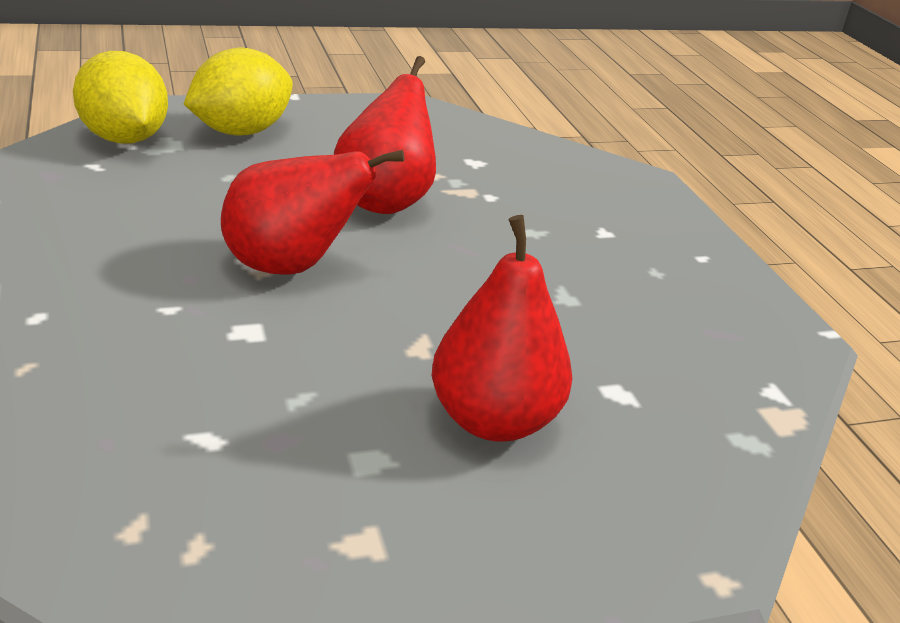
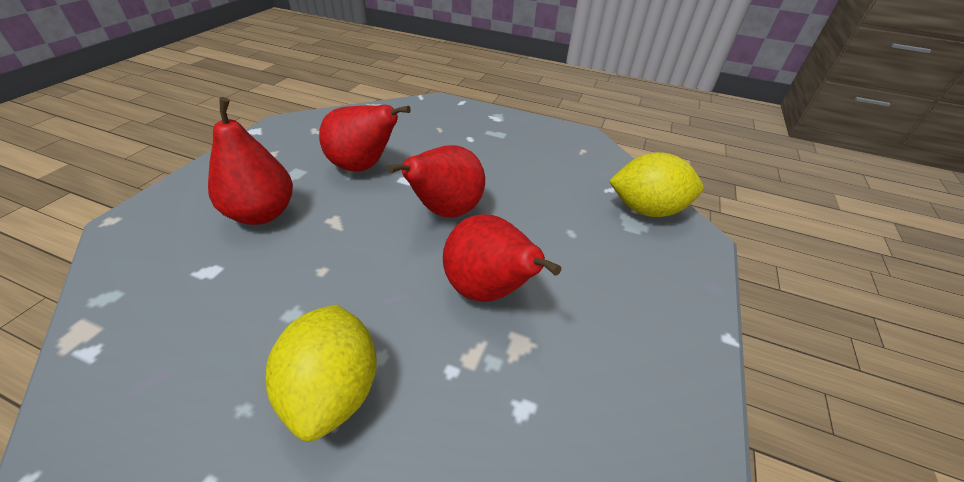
camera: 130 degrees right, 10 degrees up
yellow lemon [184,47,293,135] -> yellow lemon moved to [266,304,377,441]
none -> red pear [319,105,411,172]

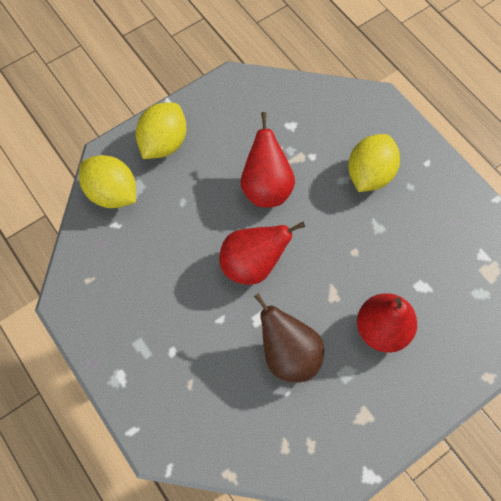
camera: 145 degrees left, 25 degrees up
red pear [319,105,411,172] -> brown pear [254,293,324,383]
none -> yellow lemon [135,103,187,159]

